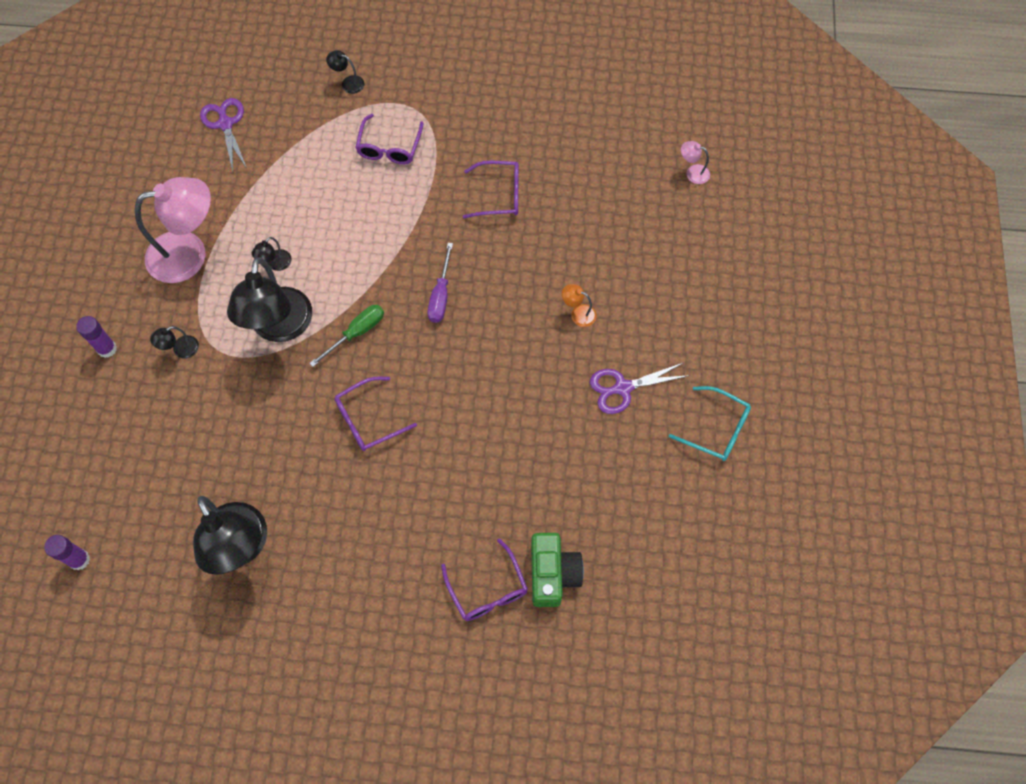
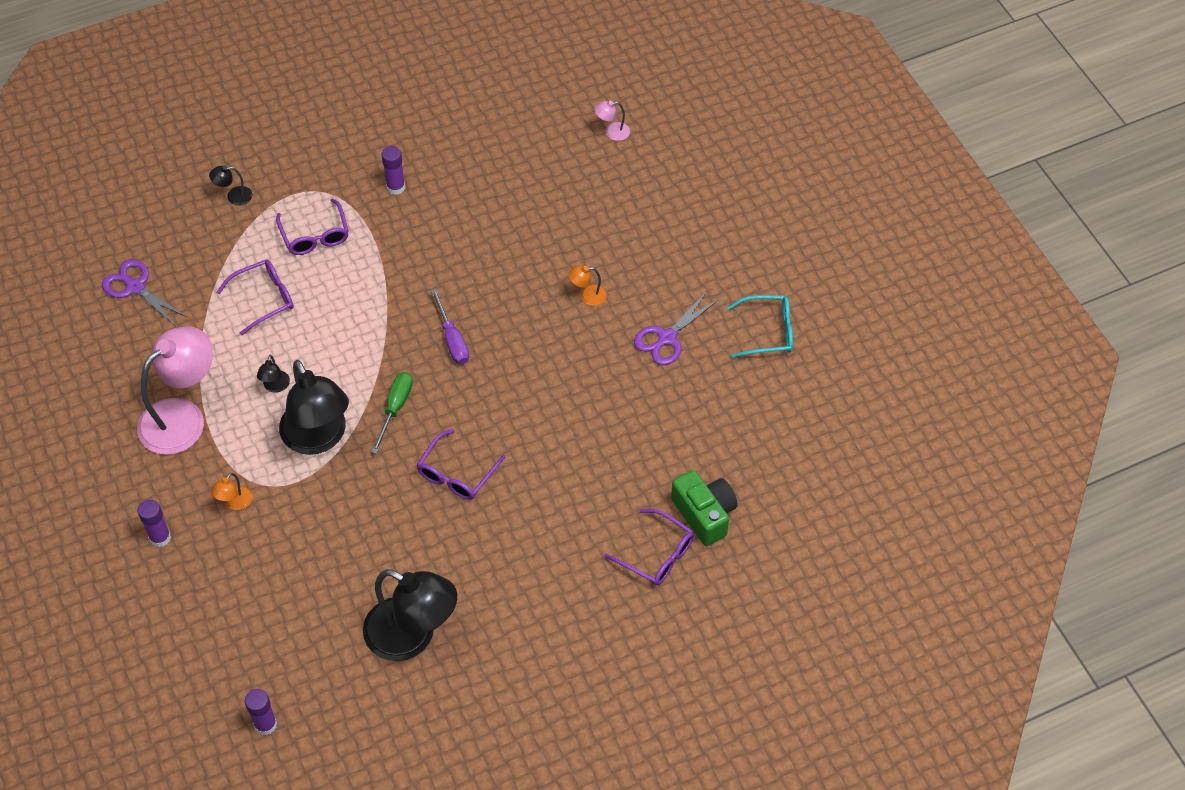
camera: 30 degrees left, 10 degrees down
black lamp [150,326,199,358] -> orange lamp [211,473,252,510]
purple glasses [463,161,519,218] -> purple glasses moved to [217,260,294,336]
none -> purple glue stick [381,146,405,195]

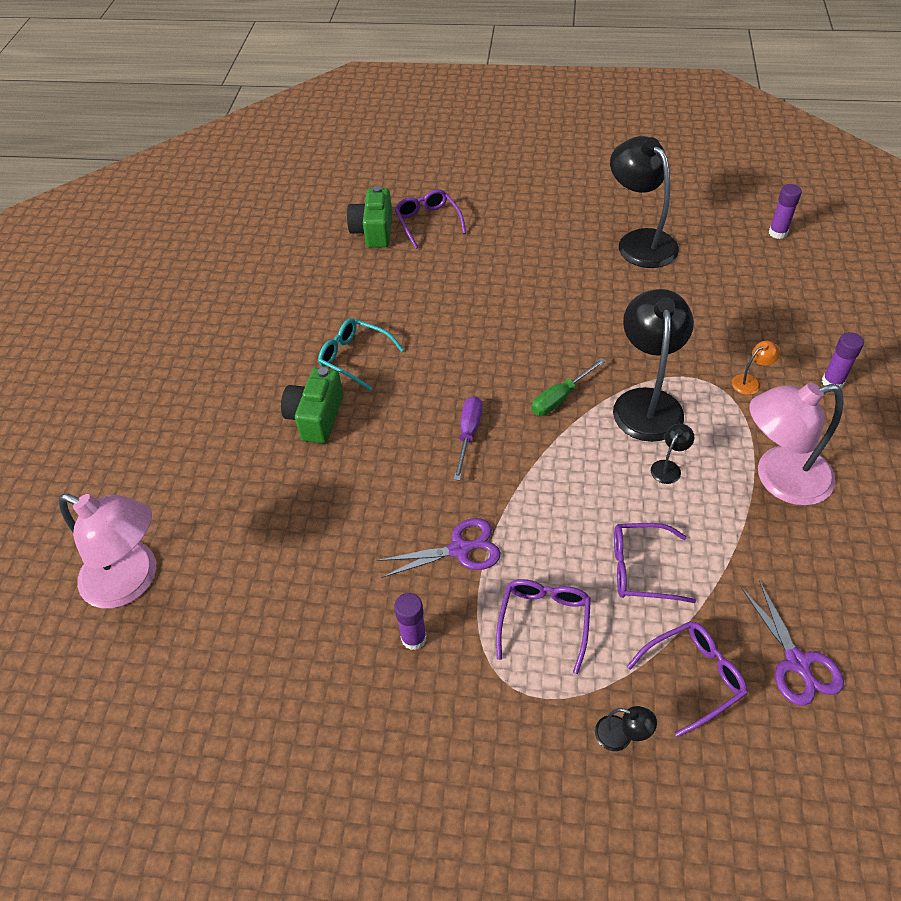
camera: 145 degrees left, 5 degrees down
purple glasses [417,429,505,500] -> purple glasses moved to [627,621,747,738]
orange lamp [568,265,607,306] -> green camera [281,367,343,443]
pink lamp [594,101,630,141] -> pink lamp [58,493,156,608], size x2.46
purple scissors [634,293,719,365] -> purple scissors moved to [377,518,501,578]
turquoise glasses [727,295,793,358] -> turquoise glasses moved to [318,318,404,391]

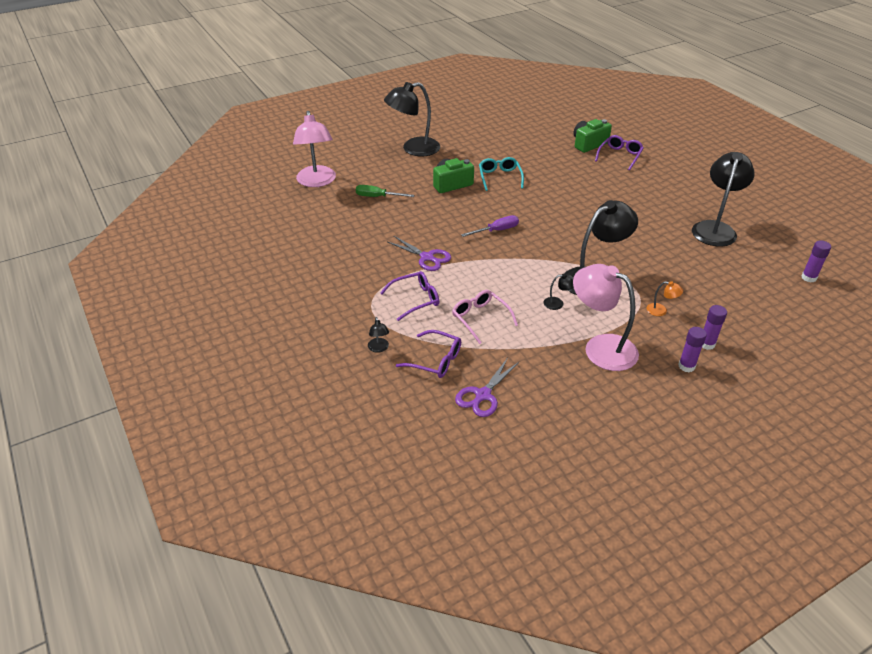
camera: 50 degrees right, 10 degrees down
purple glue stick [394,593,427,650] -> purple glue stick moved to [678,327,707,372]
green screwdriver [531,358,606,416] -> green screwdriver moved to [356,185,414,197]
purple glasses [614,523,696,603] -> pink glasses [452,290,518,344]
none -> black lamp [384,82,440,156]

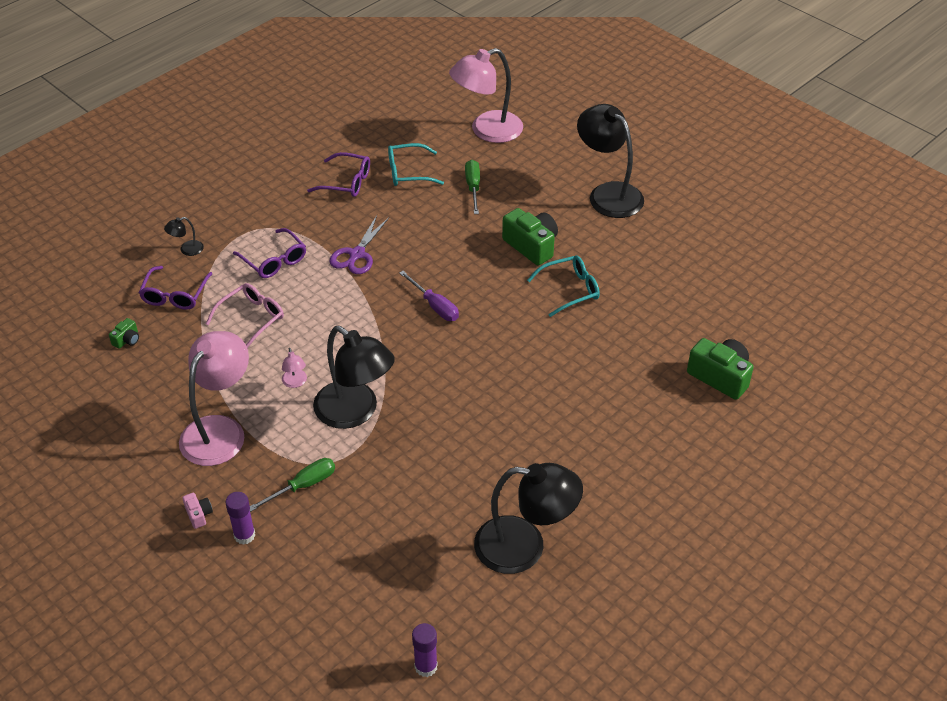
camera: 75 degrees right, 5 degrees up
purple scissors [455,358,519,417] -> green camera [109,318,139,349]
black lamp [544,273,574,310] -> pink lamp [282,348,307,388]
purple glasses [595,135,644,171] -> purple glasses moved to [307,152,370,197]
orange lamp [647,281,683,316] -> green screwdriver [250,458,335,512]
purple glue stick [678,327,707,372] -> pink camera [182,493,213,529]
none -> turquoise glasses [388,143,444,186]

